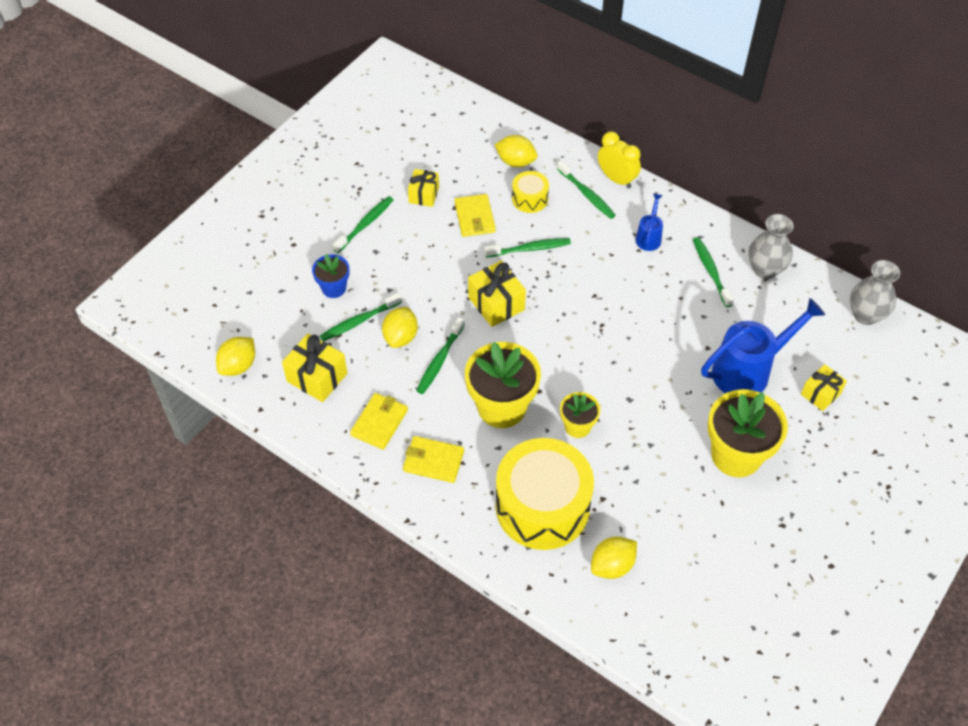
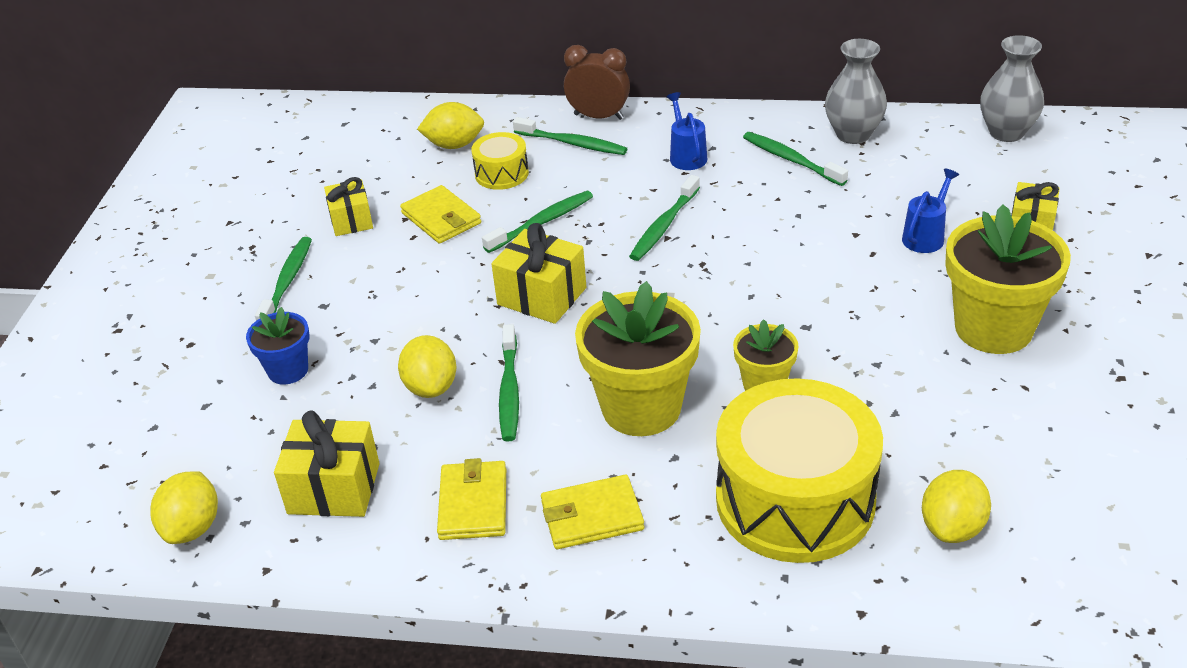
camera: 25 degrees left, 15 degrees down
green toothbrush [320,292,402,341] -> green toothbrush moved to [629,175,700,261]
yellow clock [598,131,641,188] -> brown clock [564,45,630,120]
blue watering can [701,298,825,393] -> blue watering can [902,169,959,253], size x0.49

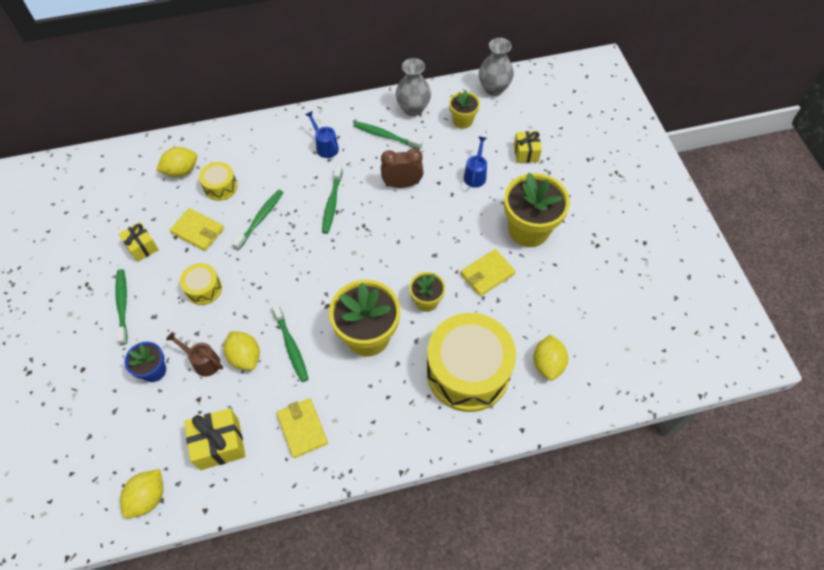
camera: 25 degrees left, 20 degrees up
yellow lemon [151,471,218,544] -> yellow lemon turned 45 degrees clockwise [120,469,163,518]
yellow gift [492,223,586,324] -> none
green toothbrush [513,117,628,155] -> none
yellow wallet [541,475,644,549] -> yellow wallet moved to [461,249,515,296]
brown clock [564,45,630,120] -> brown clock moved to [381,148,424,188]
none -> brown watering can [166,332,223,377]
none -> yellow drum [180,263,222,305]
none -> yellow flower pot [449,90,480,129]

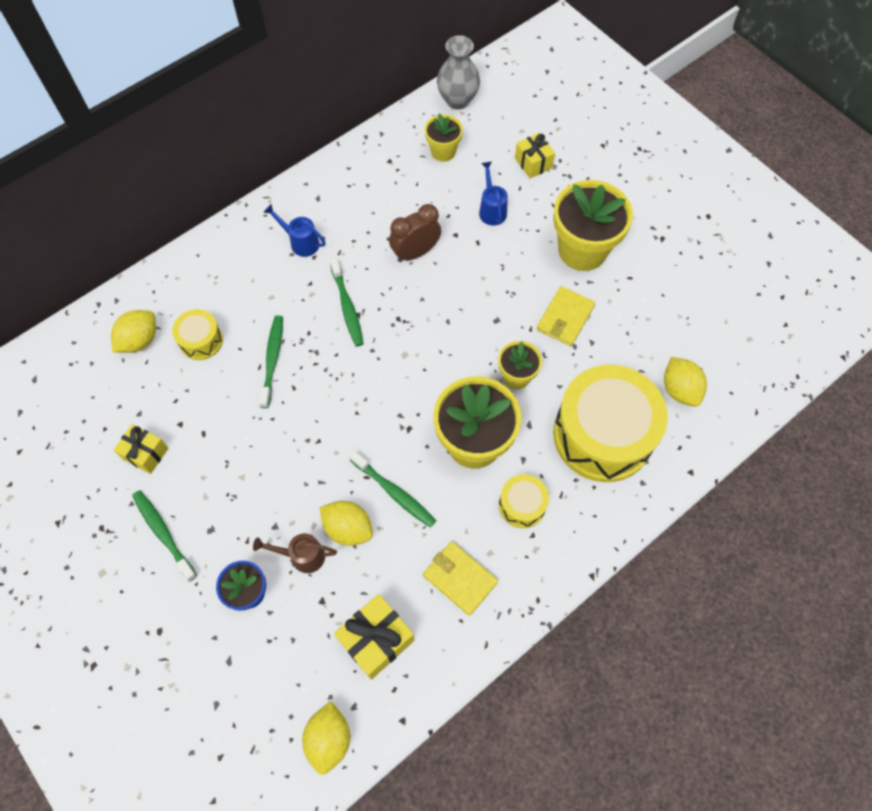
camera: 25 degrees left, 5 degrees up
yellow wallet [170,208,224,251] -> none
yellow drum [180,263,222,305] -> yellow drum moved to [499,474,549,528]
green toothbrush [353,121,422,150] -> none
grey vase [396,58,431,116] -> none

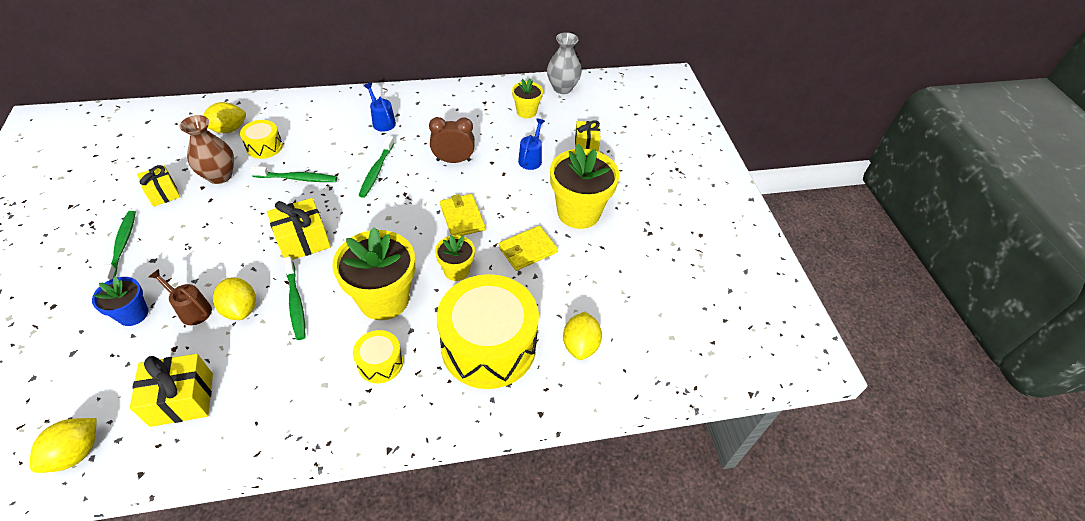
camera: 25 degrees right, 15 degrees down
green toothbrush [259,315,283,408] -> green toothbrush turned 60 degrees clockwise [250,166,337,182]
yellow wallet [423,541,498,616] -> yellow wallet moved to [440,194,485,236]
none -> brown vase [179,115,234,184]
none -> yellow gift [267,198,331,260]

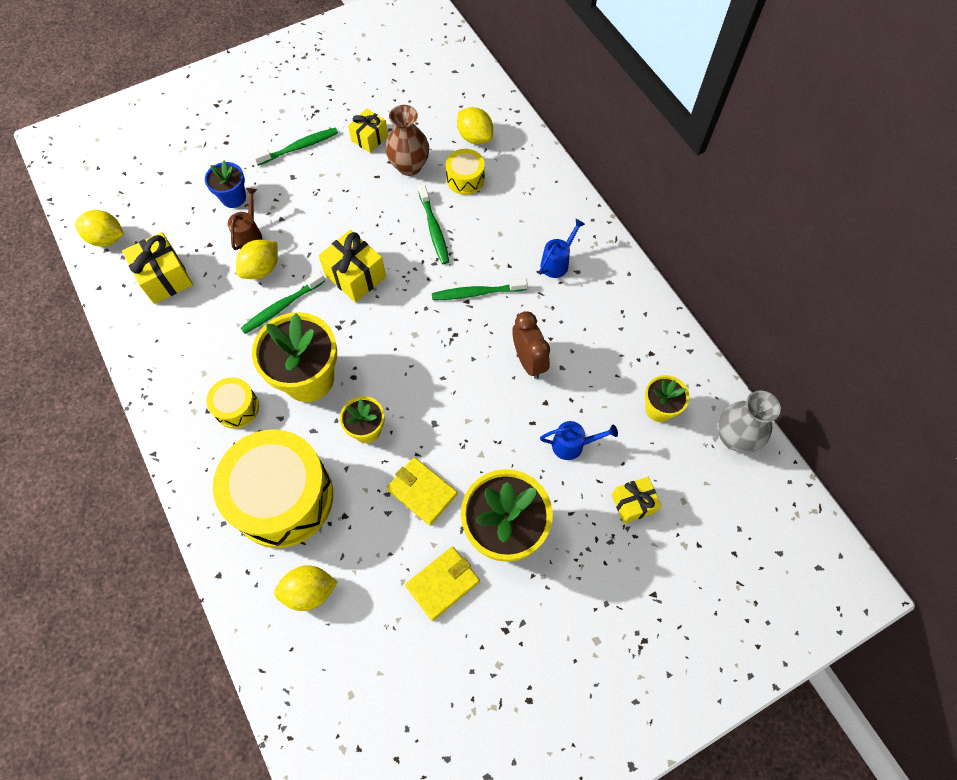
camera: 75 degrees right, 15 degrees up
yellow wallet [440,194,485,236] -> yellow wallet moved to [405,547,480,621]

